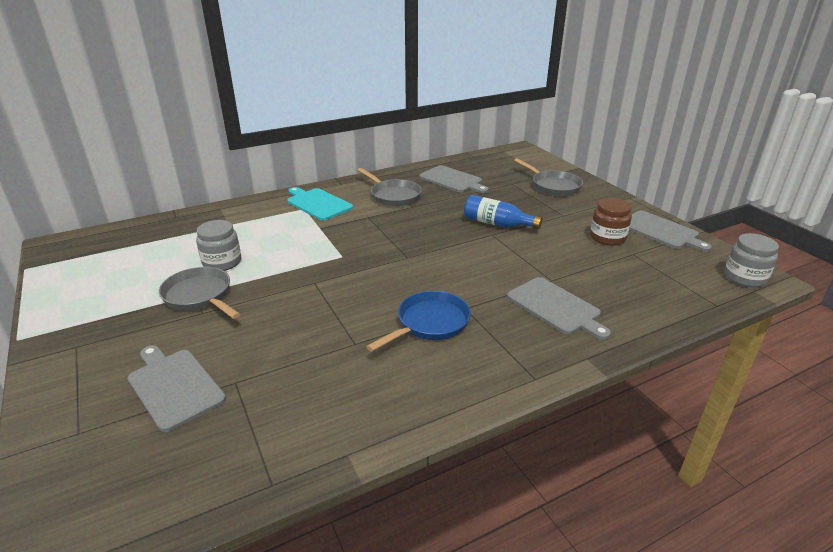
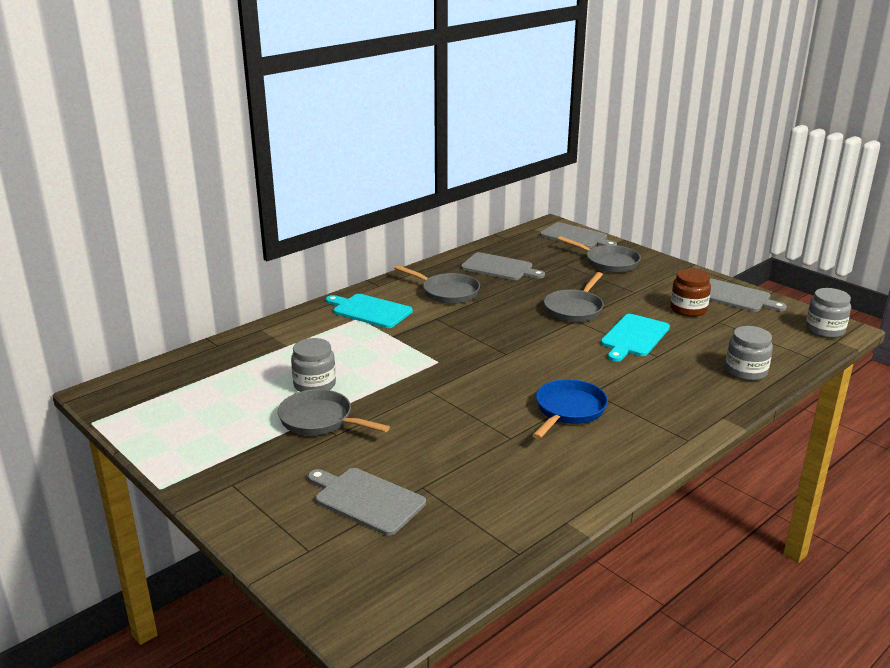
camera: 15 degrees left, 5 degrees down
blue bottle [464,195,542,229] -> grey pan [544,272,604,322]
grey cutting board [507,277,611,340] -> grey cutting board moved to [540,222,617,248]
none -> turquoise cutting board [601,314,670,361]
none -> grey jar [725,326,773,381]

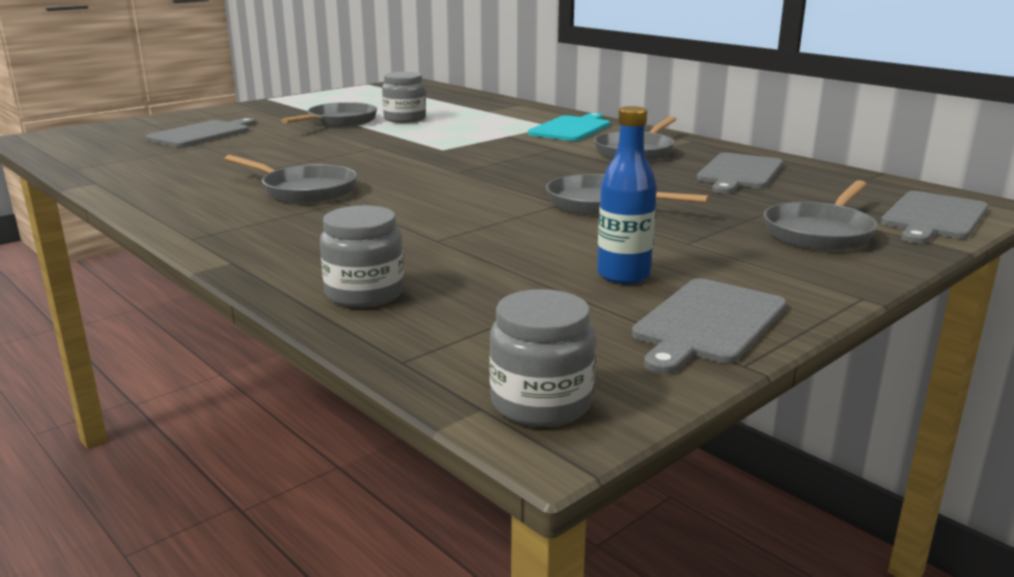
camera: 90 degrees right, 5 degrees down
blue pan [532,379,608,439] -> grey pan [225,155,357,203]
turquoise cutting board [601,314,670,361] -> none
brown jar [670,269,711,317] -> blue bottle [597,106,657,284]

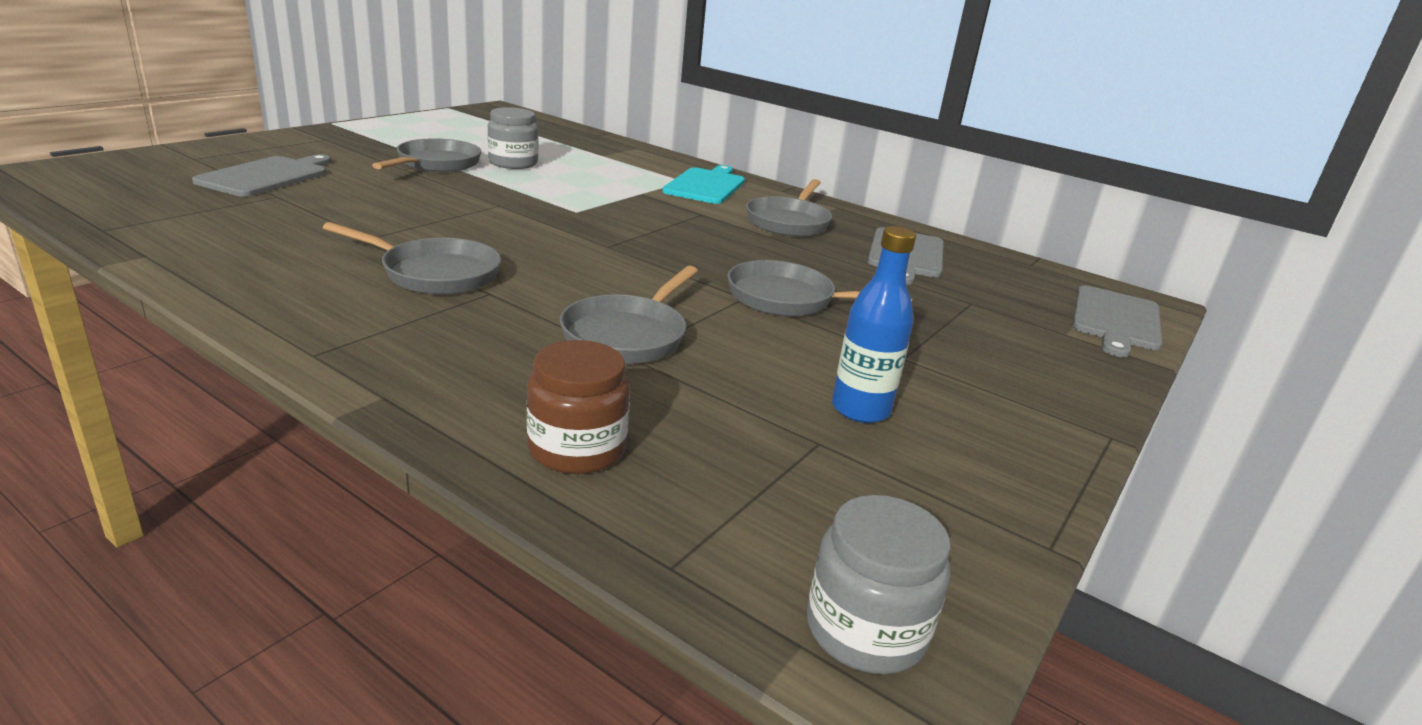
camera: 15 degrees left, 5 degrees up
grey jar [320,205,404,308] -> brown jar [527,340,630,474]
grey cutting board [632,278,787,374] -> none
grey pan [764,180,878,251] -> grey pan moved to [560,266,698,364]

